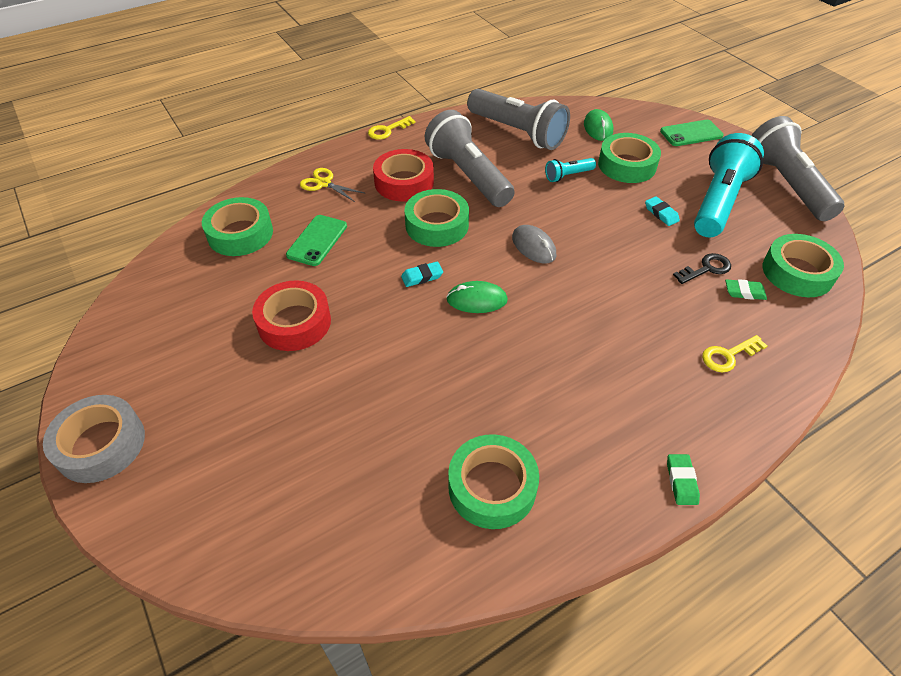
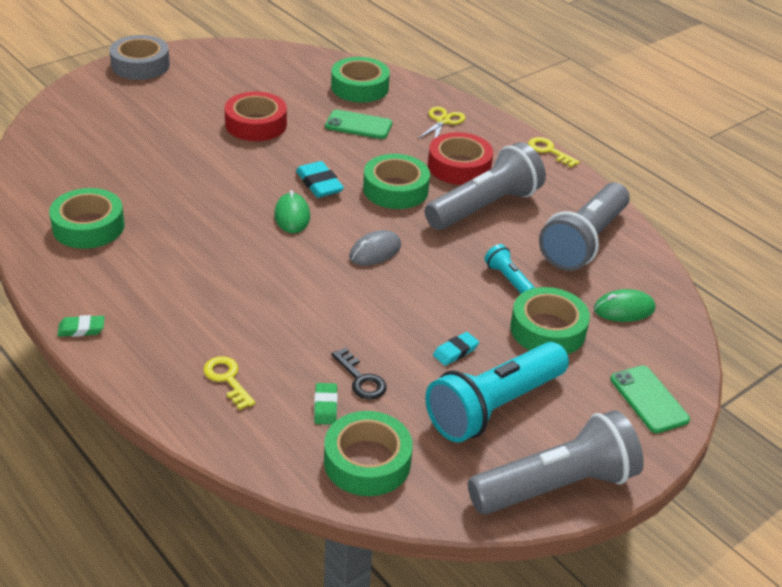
camera: 80 degrees right, 10 degrees down
turquoise eraser [401,262,443,287] -> turquoise eraser [296,161,344,198], size x1.58
turquoise flashlight [694,133,764,237] -> turquoise flashlight turned 120 degrees clockwise [425,342,569,443]

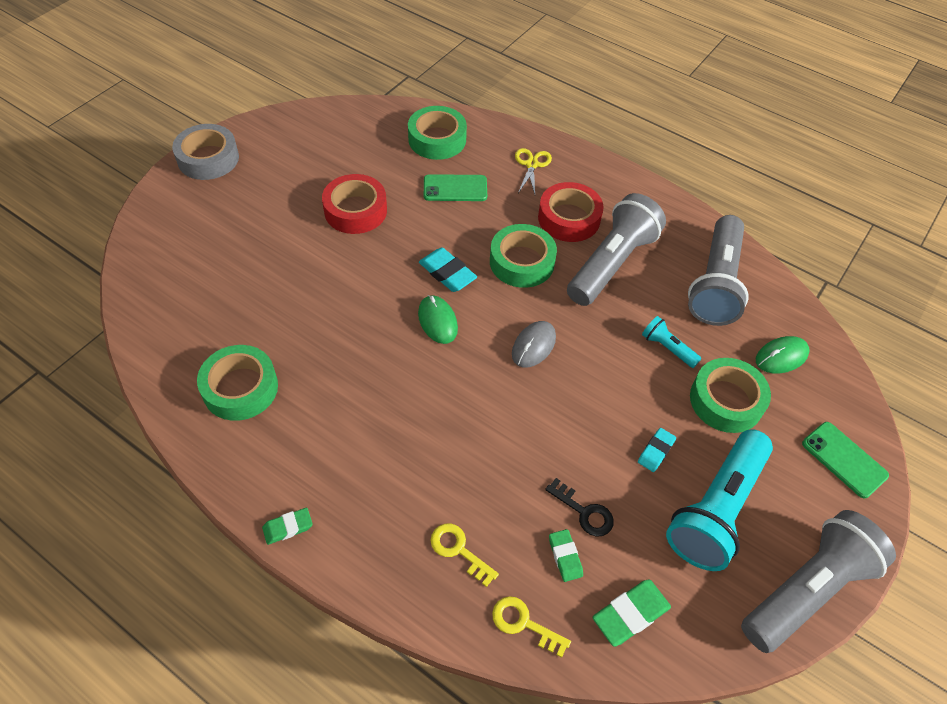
camera: 15 degrees left, 15 degrees up
green tape [324,411,413,496] -> green eraser [593,579,671,647]
yellow key [528,137,580,167] -> yellow key moved to [492,596,571,658]

